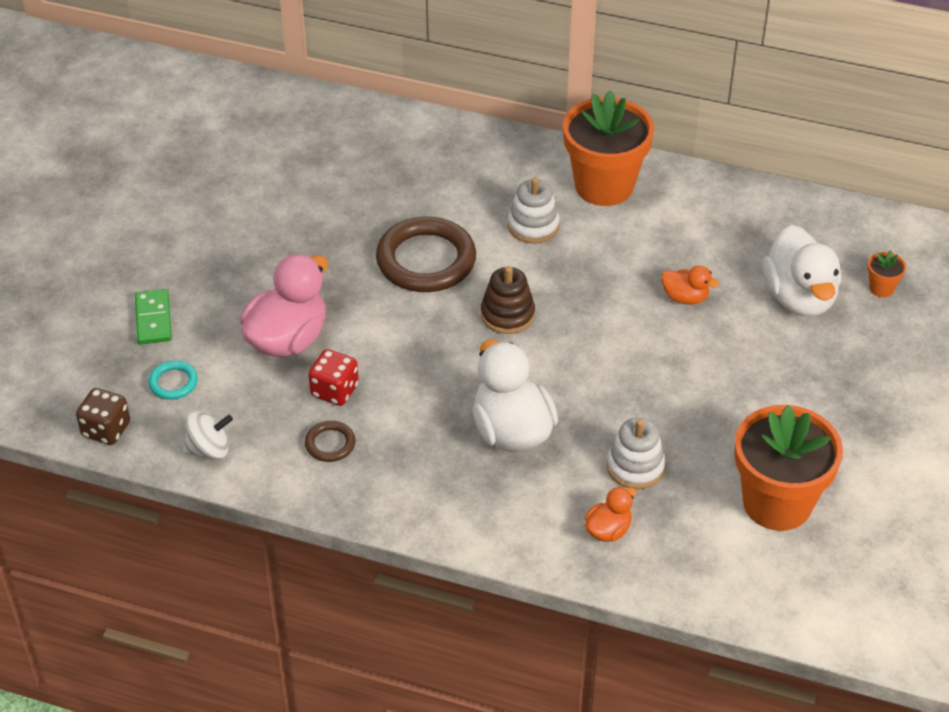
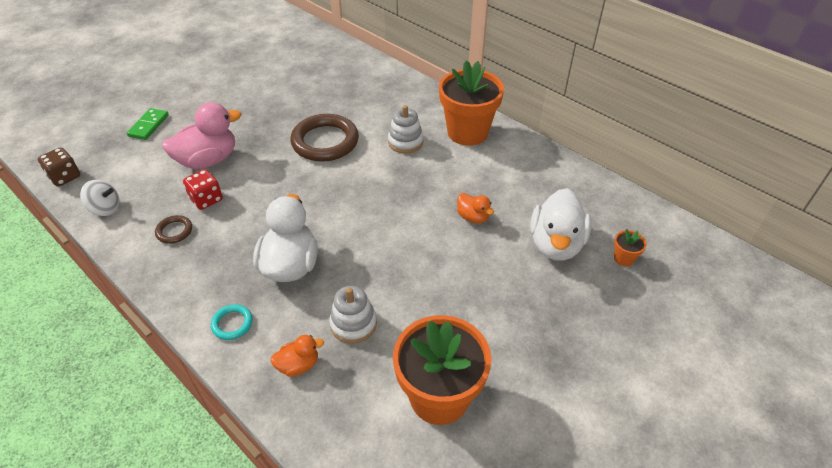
camera: 25 degrees right, 0 degrees up
turquoise ring [148,361,198,400] -> turquoise ring moved to [211,304,253,340]
brown stacking toy [481,266,535,334] -> none

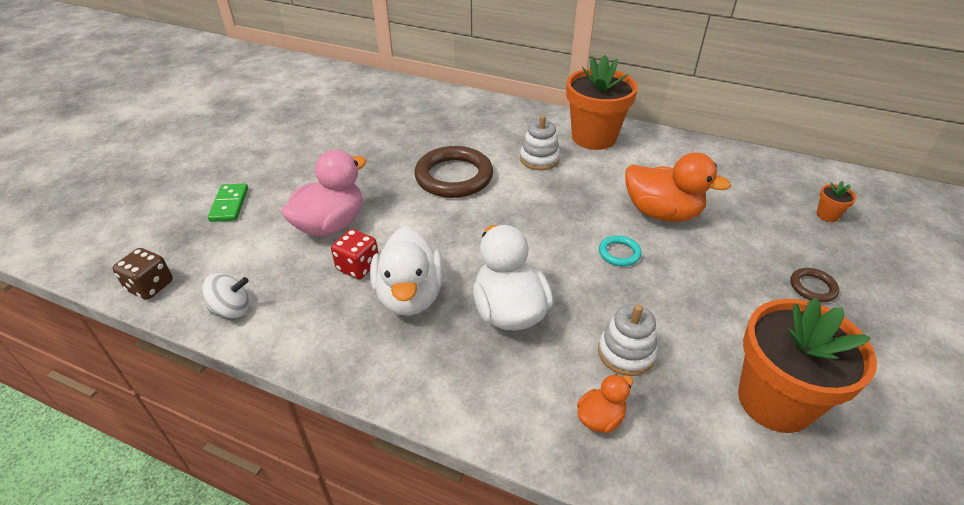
camera: 20 degrees left, 5 degrees down
brown ring [155,215,192,244] -> brown ring moved to [790,268,839,302]
turquoise ring [211,304,253,340] -> turquoise ring moved to [599,235,642,266]
orange duck [457,193,494,224] -> orange duck [625,152,731,222], size x1.98
white duck [530,188,591,261] -> white duck moved to [370,226,444,316]

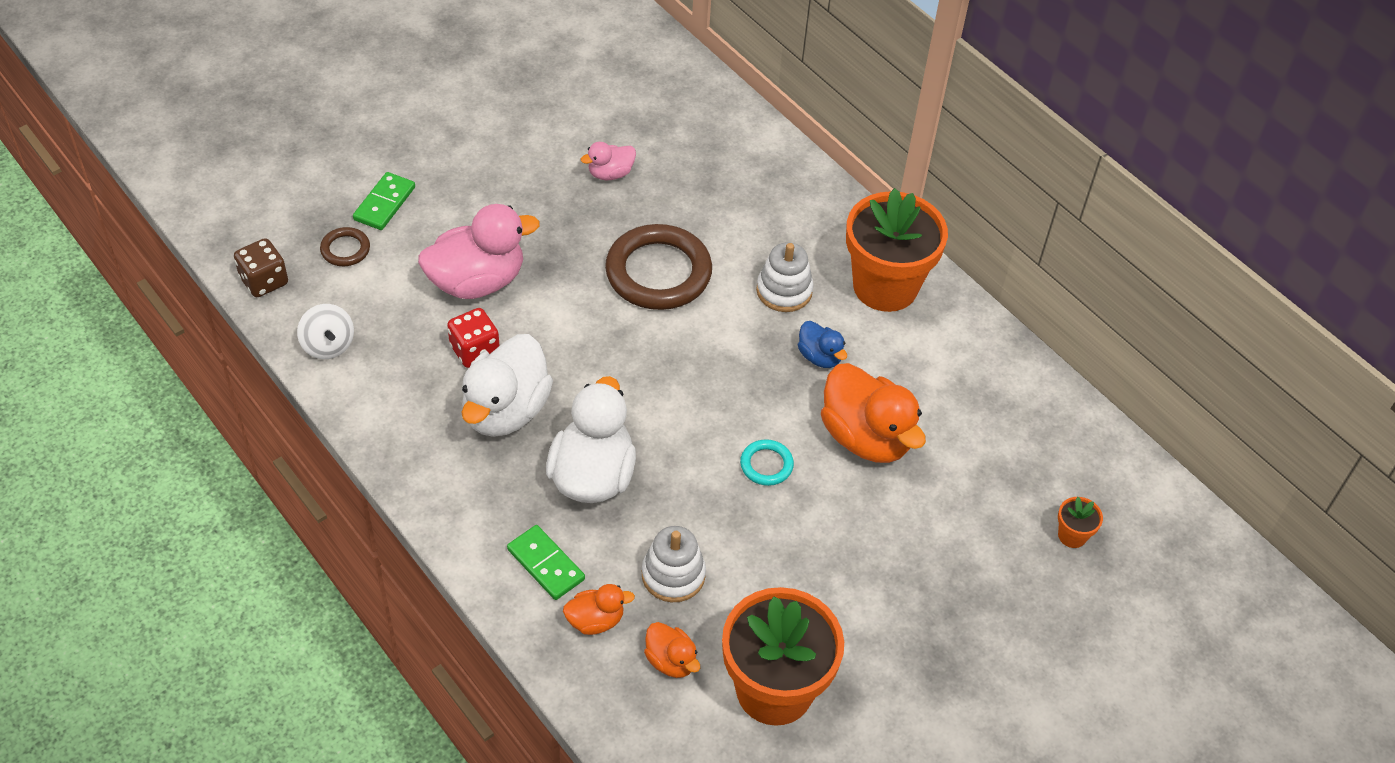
camera: 25 degrees right, 10 degrees up
white spinning top [202,273,250,318] -> white spinning top turned 45 degrees clockwise [297,304,354,359]
brown ring [790,268,839,302] -> brown ring moved to [320,227,370,266]
none -> green domino [507,525,585,600]
none -> pink duck [581,142,636,180]
none -> orange duck [644,622,700,678]
none -> blue duck [798,321,847,368]

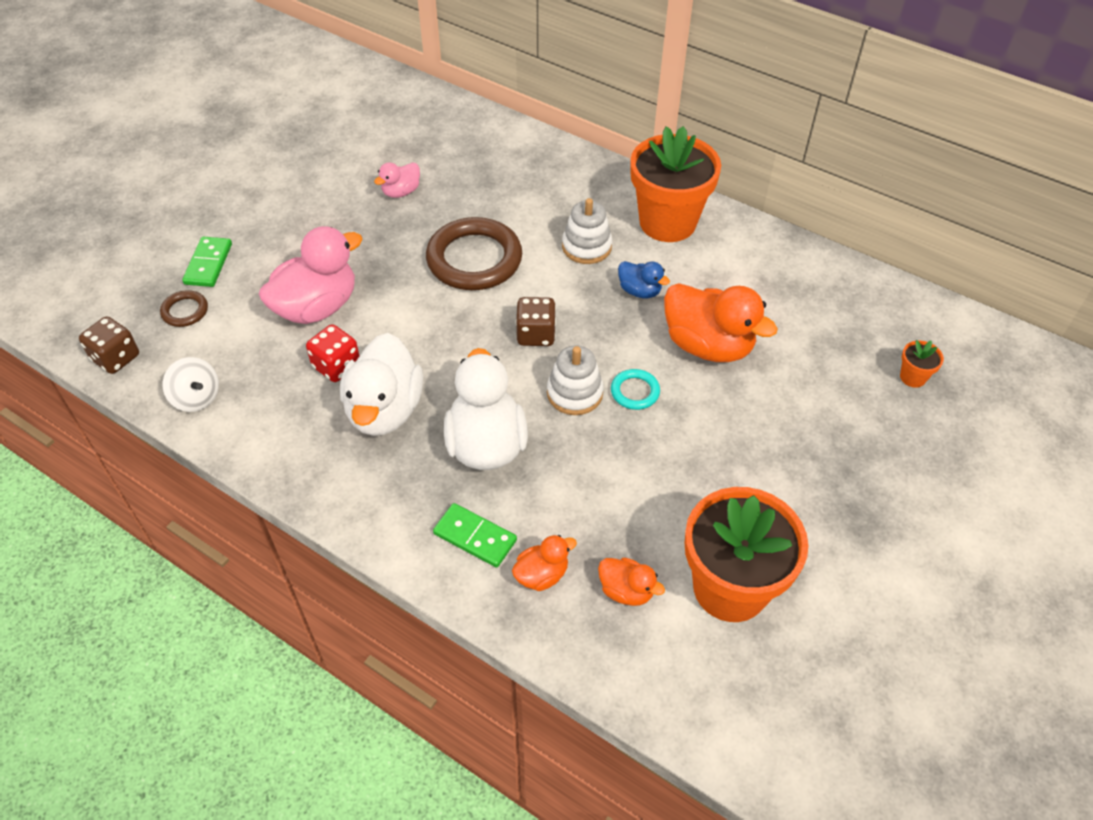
camera: 15 degrees left, 0 degrees up
white stacking toy [642,526,706,602] -> white stacking toy moved to [547,346,604,415]
none -> brown dice [516,297,556,346]

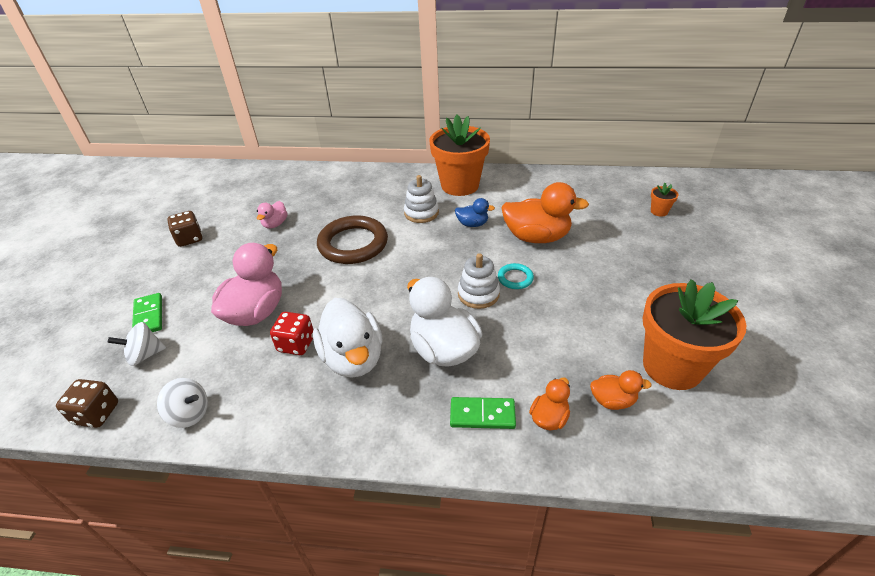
camera: 25 degrees left, 10 degrees down
brown ring [160,290,208,327] -> white spinning top [108,322,166,366]
brown dice [516,297,556,346] -> brown dice moved to [167,211,202,247]

